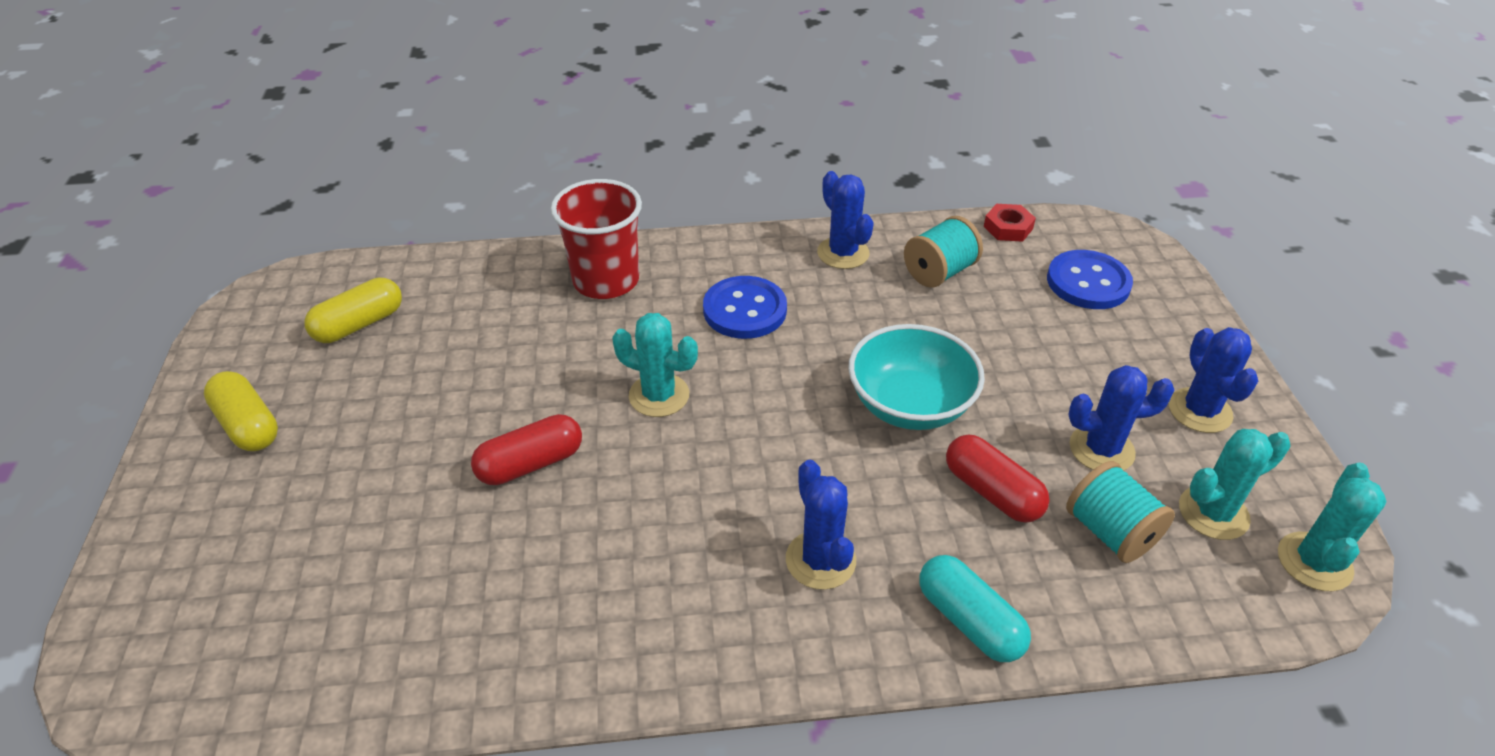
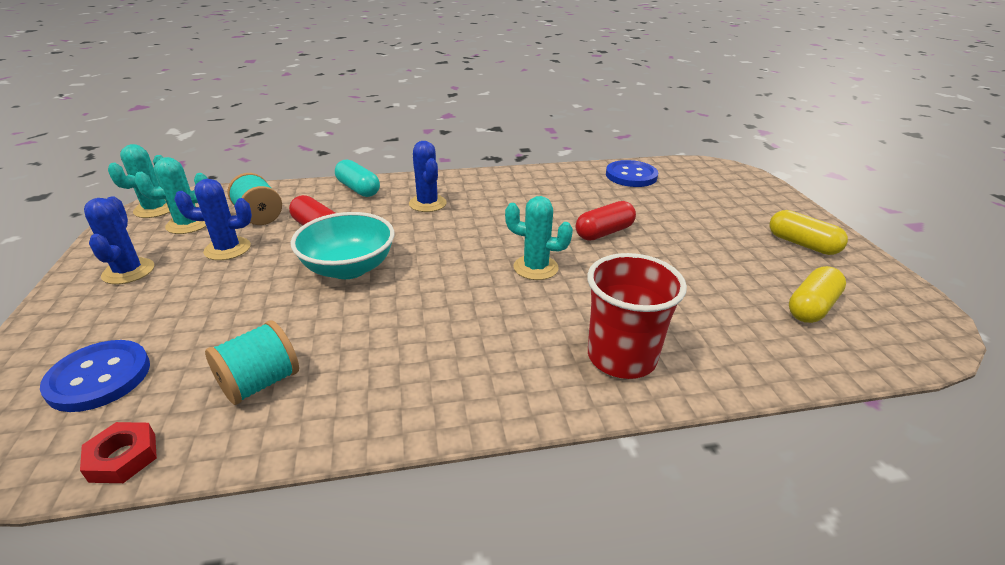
camera: 175 degrees right, 10 degrees down
blue button [703,276,787,339] -> blue button moved to [606,160,658,187]
blue cactus [817,171,874,269] -> none

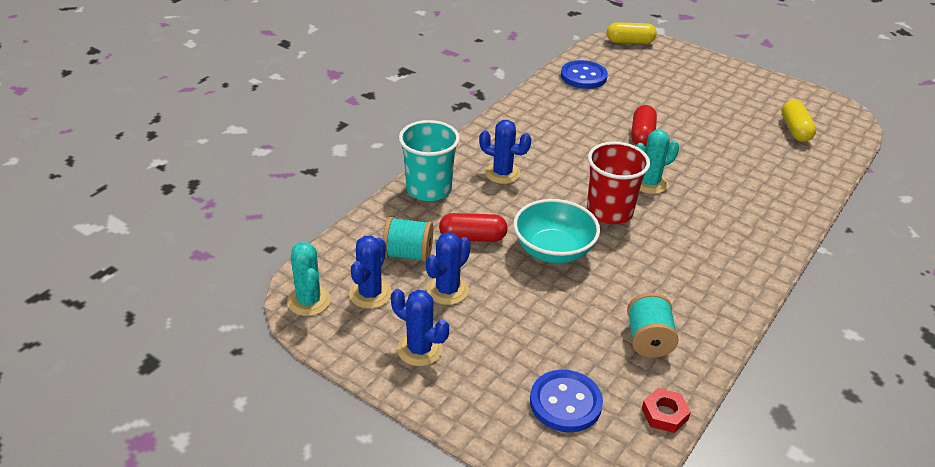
camera: 45 degrees left, 5 degrees up
turquoise cactus [135,157,208,234] -> blue cactus [349,236,392,309]
turquoise capsule [335,159,380,197] -> turquoise cup [399,120,460,201]
red cup [587,253,687,379] -> red cup moved to [587,142,650,224]
yellow capsule [770,210,848,255] -> yellow capsule moved to [607,22,657,44]

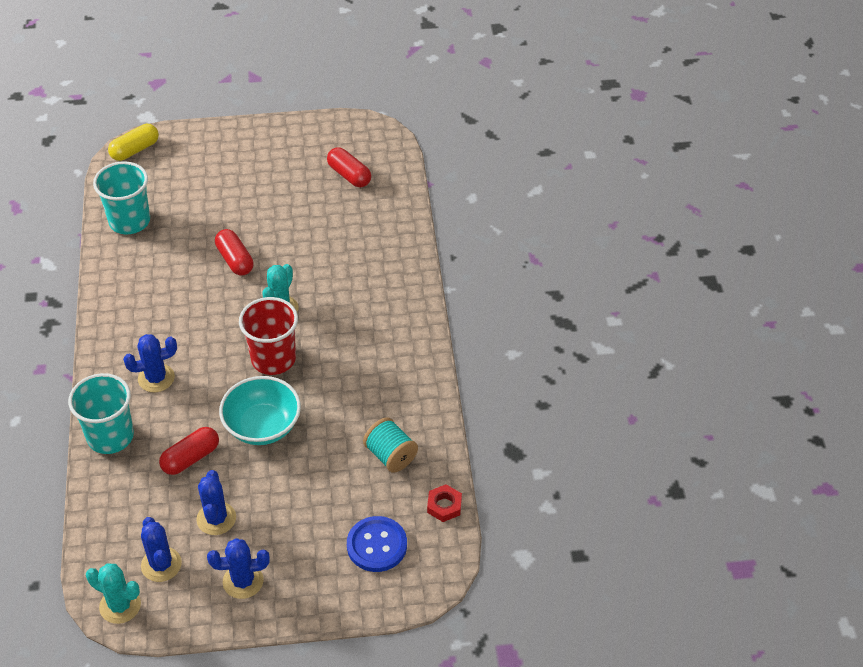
camera: 40 degrees left, 10 degrees up
turquoise spool [383,217,433,262] -> none
blue button [561,60,608,89] -> turquoise cup [93,161,150,234]
yellow capsule [782,100,816,142] -> red capsule [327,147,371,187]

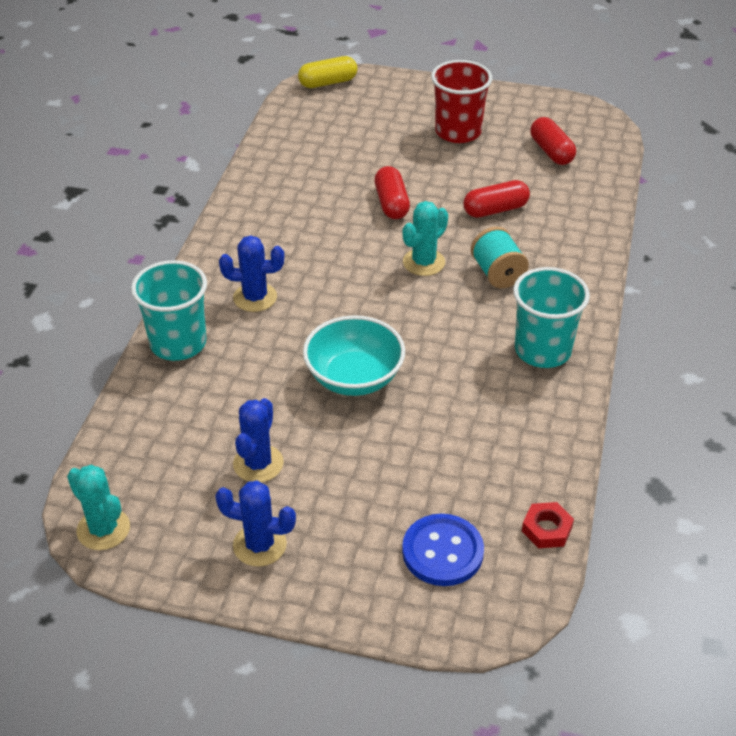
camera: 20 degrees right, 5 degrees down
turquoise cup [93,161,150,234] -> turquoise cup moved to [513,267,590,368]
blue cactus [141,517,182,582] -> none
red capsule [159,427,219,475] -> red capsule moved to [463,180,530,218]
red cup [239,297,298,375] -> red cup moved to [431,60,492,143]
turquoise spool [363,417,418,473] -> turquoise spool moved to [471,227,529,288]

